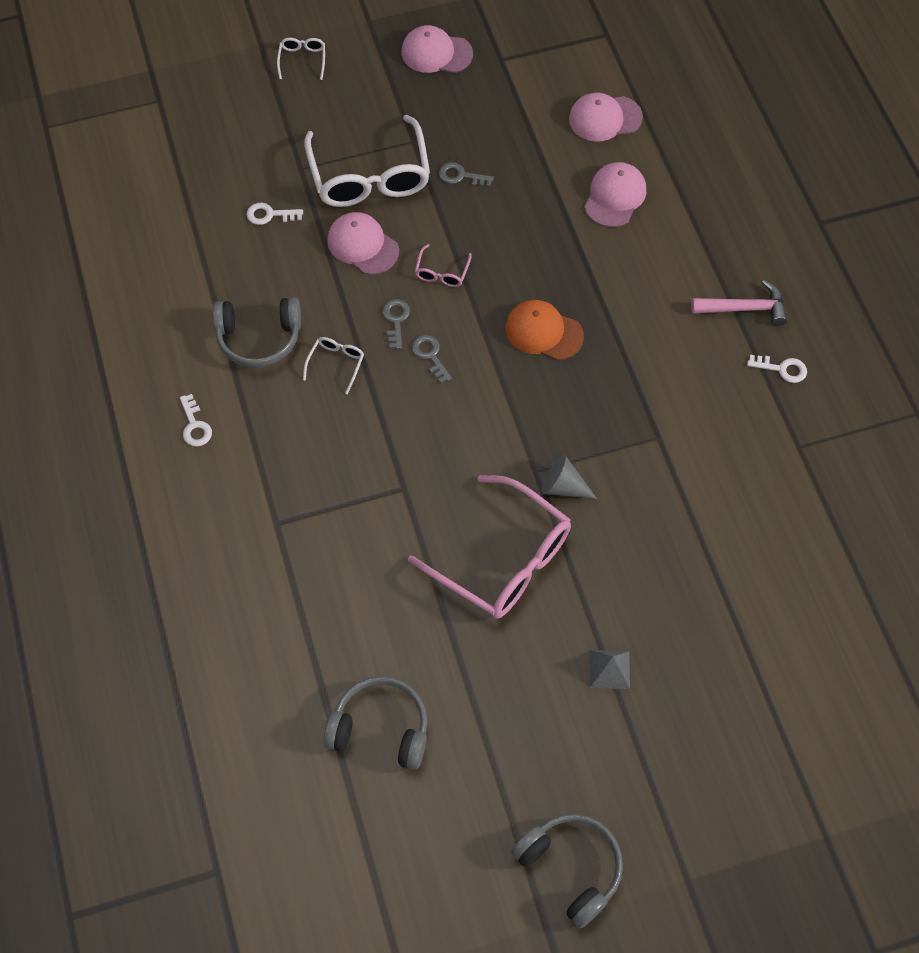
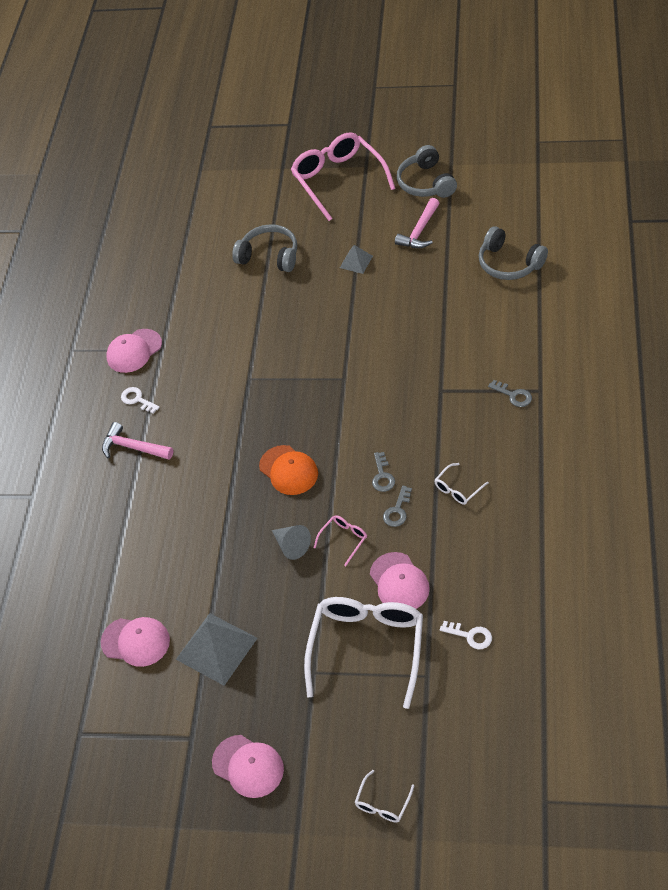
camera: 150 degrees left, 10 degrees down
white key [180,394,212,447] -> none
grey headphones [213,297,301,367] -> grey headphones moved to [232,224,297,272]
pink glasses [408,475,571,619] -> pink glasses moved to [291,132,396,221]
grey key [439,162,494,187] -> grey key moved to [488,380,532,407]
grey cone [541,454,597,499] -> grey cone moved to [272,525,311,560]
pink cap [584,162,646,227] -> pink cap moved to [106,329,162,373]
none -> grey pyramid [176,613,258,686]
none -> pink hammer [395,198,439,248]

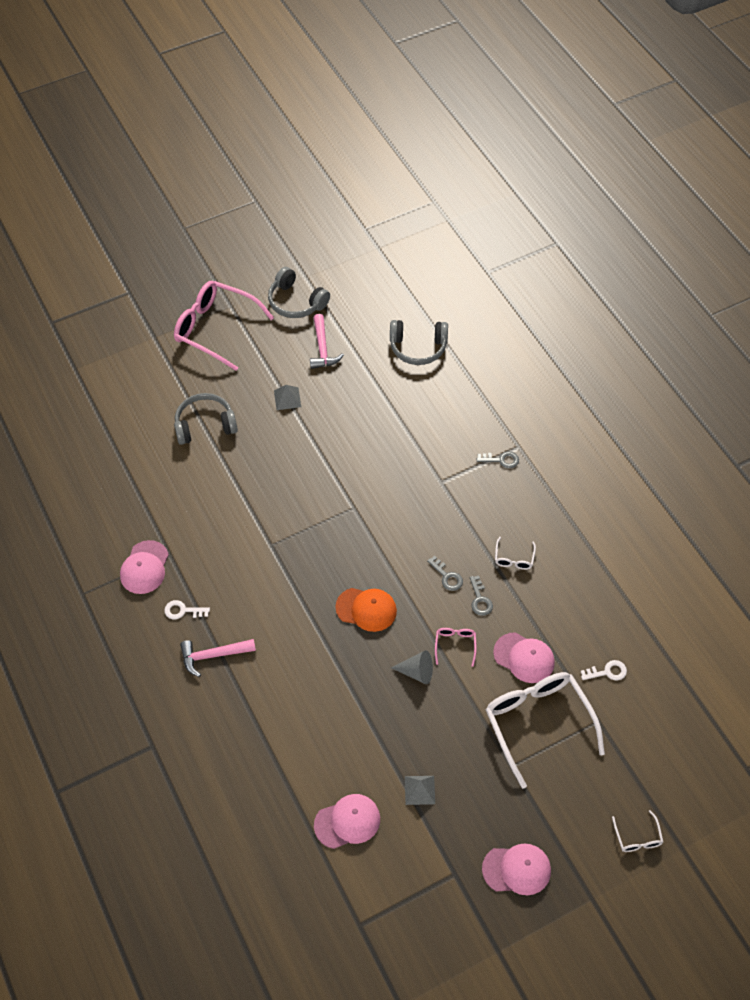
camera: 40 degrees left, 5 degrees up
grey pyramid [176,613,258,686] -> grey pyramid [405,776,435,805], size x0.53

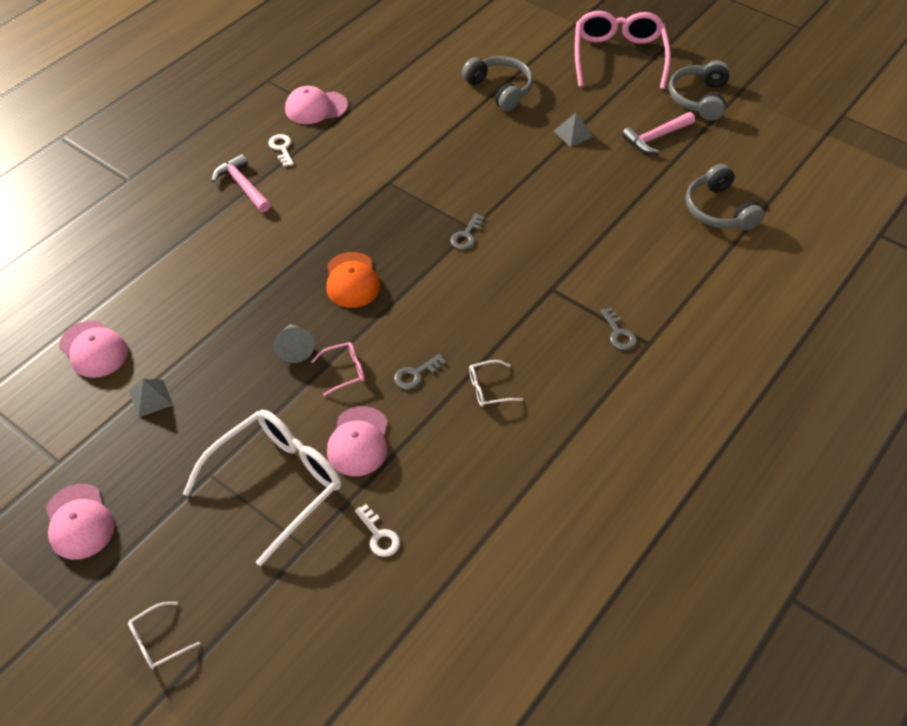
camera: 65 degrees right, 5 degrees down
grey key [427,556,463,591] -> grey key moved to [450,213,484,250]

